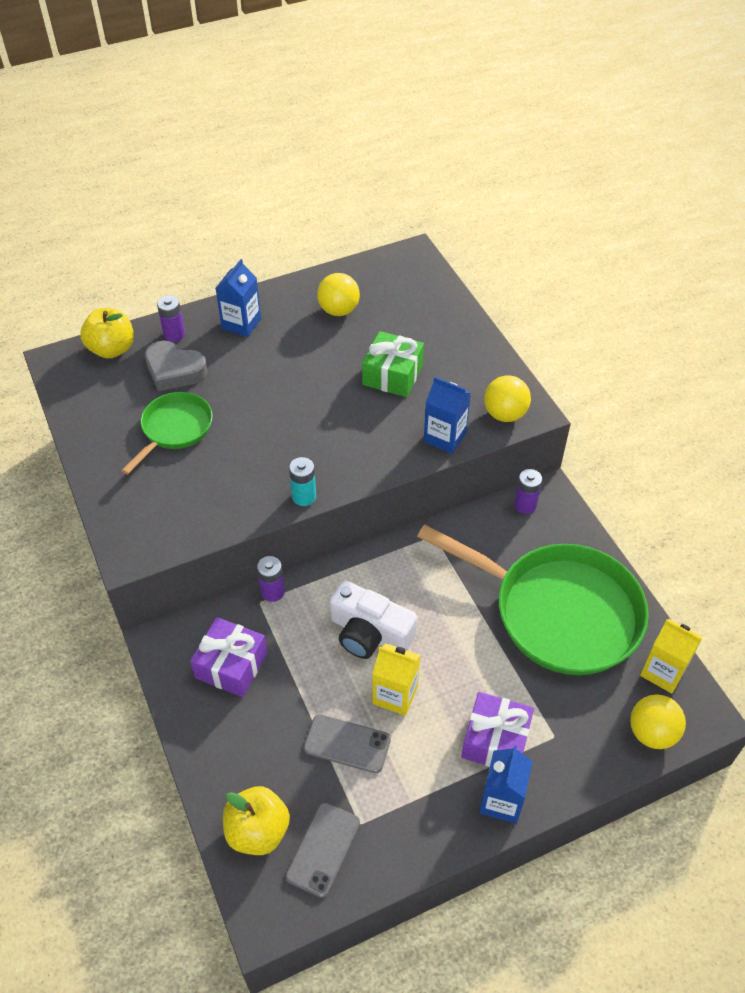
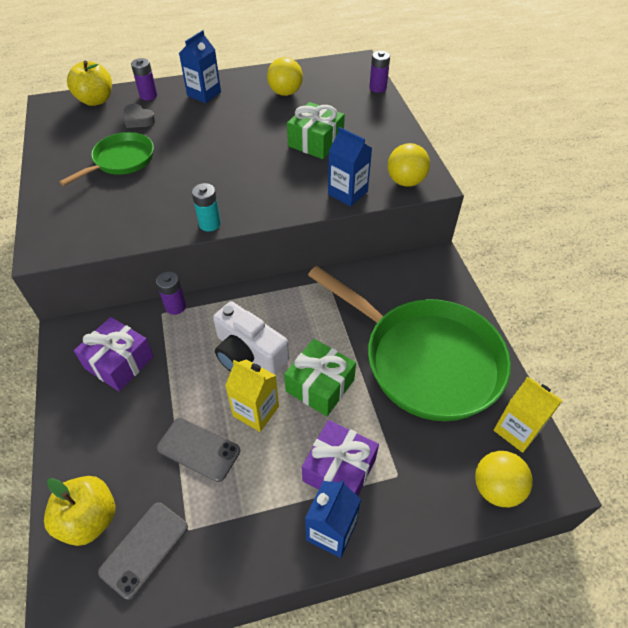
camera: 10 degrees right, 0 degrees up
grey heart [145,341,207,391] -> grey heart [123,104,155,128], size x0.64
purple battery [514,469,542,514] -> purple battery moved to [369,51,390,93]
none -> green gift [284,339,356,416]

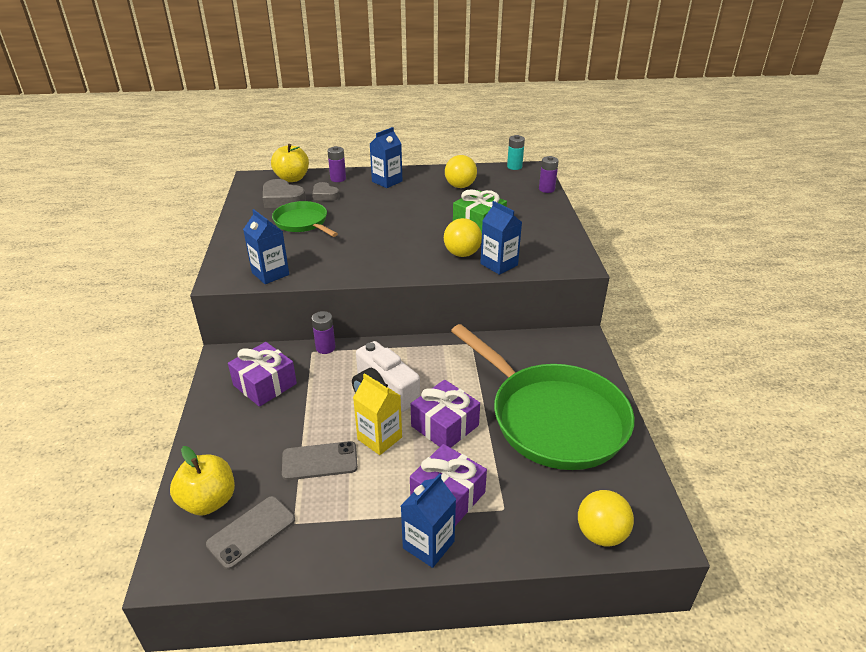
camera: 10 degrees right, 15 degrees down
green pan [59,132,154,186] -> green pan turned 90 degrees counterclockwise [272,201,338,237]
grey phone [157,418,240,482] -> grey phone turned 45 degrees counterclockwise [282,441,358,480]
turquoise battery [192,183,221,231] -> turquoise battery moved to [507,135,525,170]
green gift [284,339,356,416] -> purple gift [411,380,480,448]
yellow ball [388,143,430,187] -> yellow ball moved to [444,218,482,257]
yellow carton [494,377,563,453] -> none
none -> blue carton [243,209,289,284]
none -> grey heart [263,179,306,208]

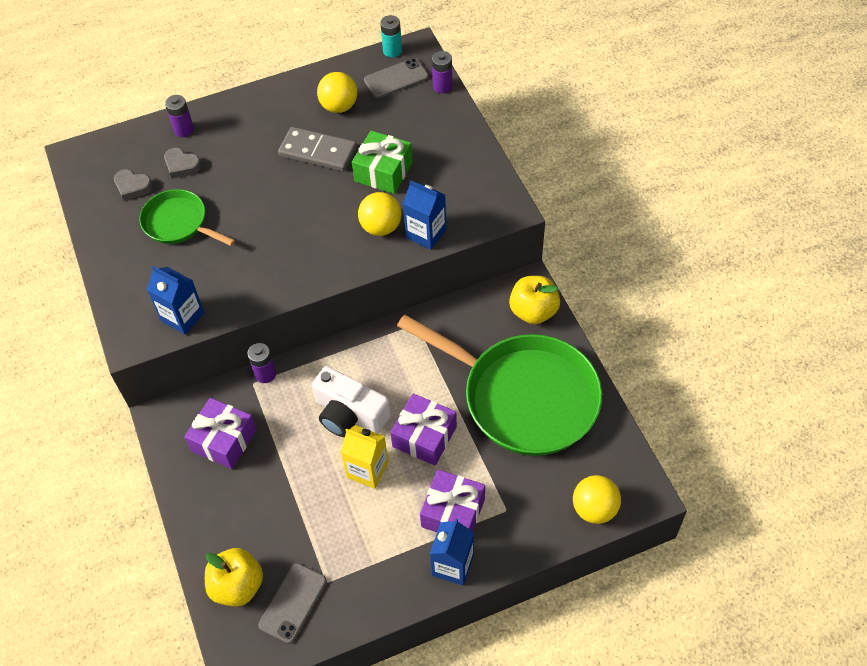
camera: 15 degrees left, 20 degrees up
grey heart [263,179,306,208] -> grey heart [114,169,153,201], size x0.64
yellow apple [271,144,309,182] -> yellow apple moved to [509,276,560,324]
grey phone [282,441,358,480] -> grey phone moved to [364,58,429,98]
blue carton [370,127,402,188] -> none
none -> grey domino [278,127,357,172]

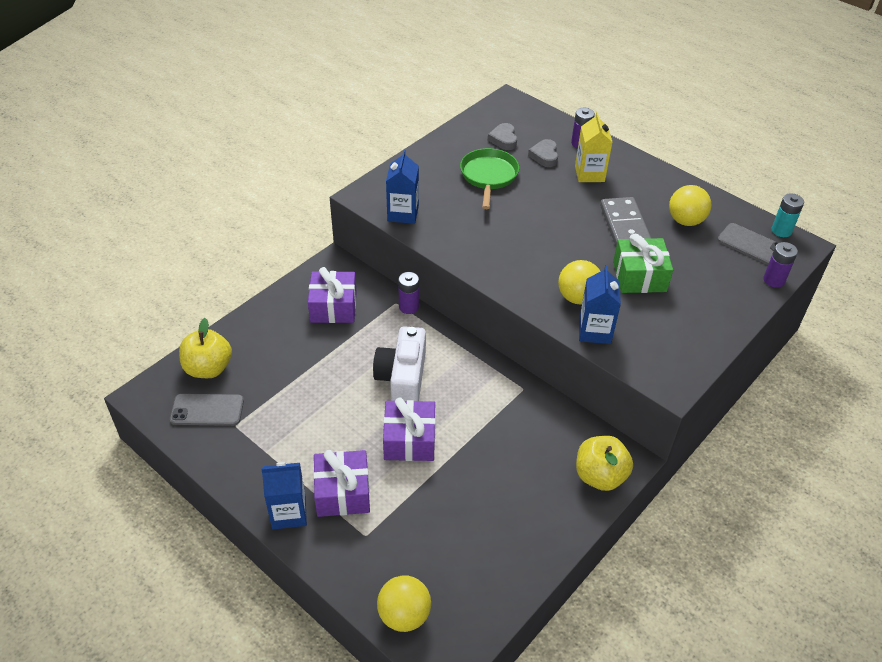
camera: 60 degrees right, 10 degrees down
yellow carton [341,425,389,489] -> yellow carton moved to [575,112,613,182]
green pan [397,314,602,456] -> none

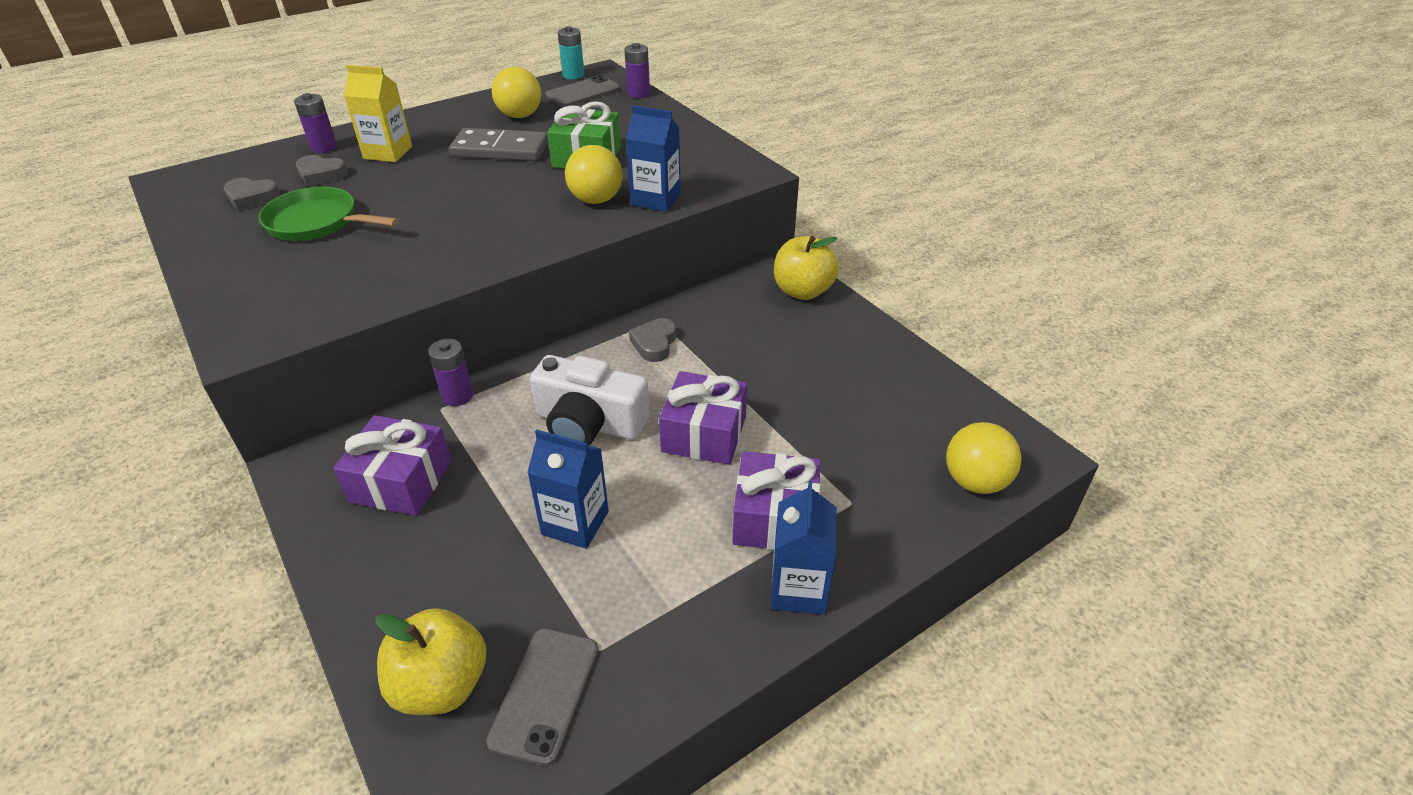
camera: 75 degrees left, 5 degrees down
blue carton [386,150,419,224] -> blue carton moved to [527,430,609,549]
none -> grey heart [629,318,676,362]

